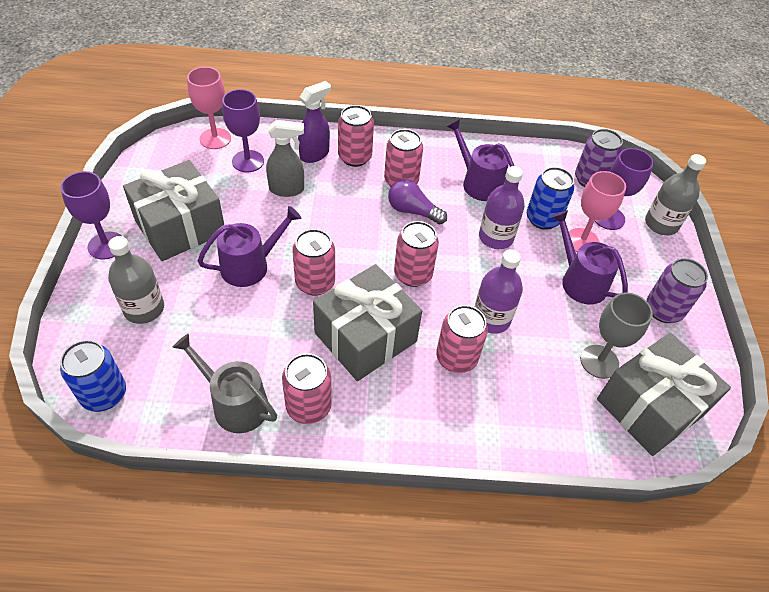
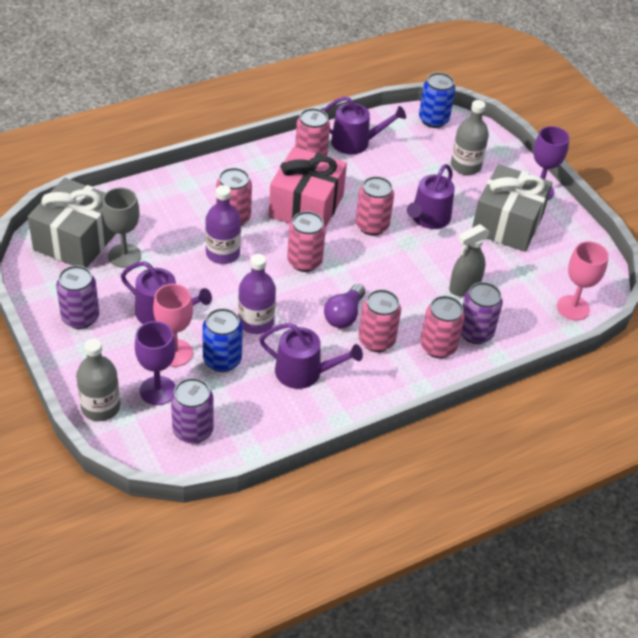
camera: 150 degrees right, 5 degrees down
grey watering can [172,334,277,433] -> purple watering can [323,96,406,154]
purple goblet [222,89,264,172] -> none
purple spray bottle [298,81,331,163] -> purple can [461,282,503,344]
grey gift [313,264,422,381] -> pink gift [269,147,347,228]
purple light bulb [388,179,447,224] -> purple light bulb turned 120 degrees clockwise [324,284,365,328]

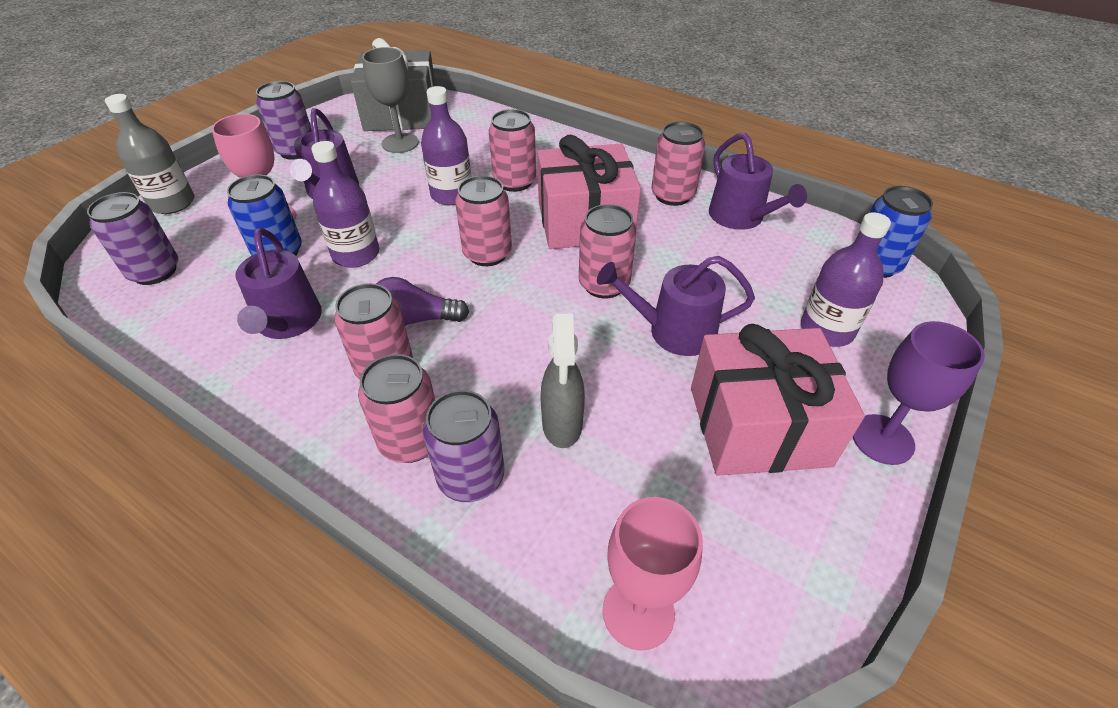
camera: 65 degrees right, 0 degrees up
purple goblet [135,321,176,405] -> none
grey spray bottle [449,224,490,296] -> grey spray bottle turned 120 degrees counterclockwise [540,314,585,448]
grey bottle [451,100,489,175] -> purple bottle [801,212,891,347]
grey gift [472,164,553,252] -> pink gift [691,324,865,476]

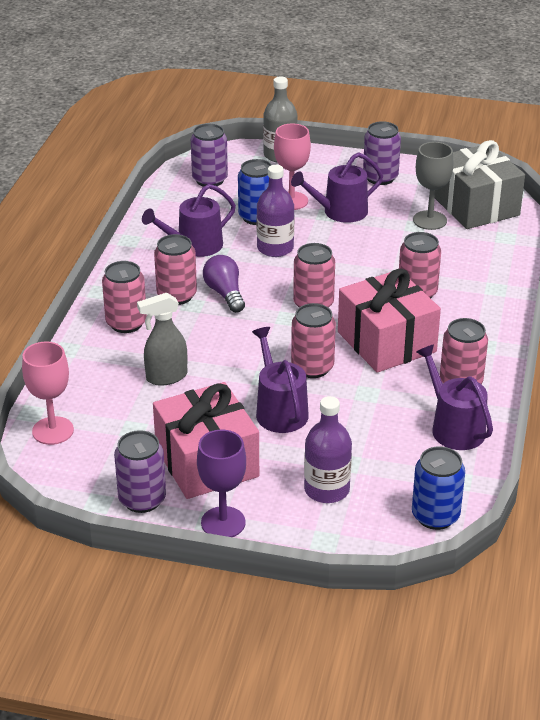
camera: 70 degrees right, 10 degrees down
purple bottle [421,86,472,205] -> none
purple can [423,390,504,502] -> purple can moved to [114,430,166,513]
purple watering can [709,133,807,230] -> purple watering can turned 105 degrees clockwise [416,344,493,450]

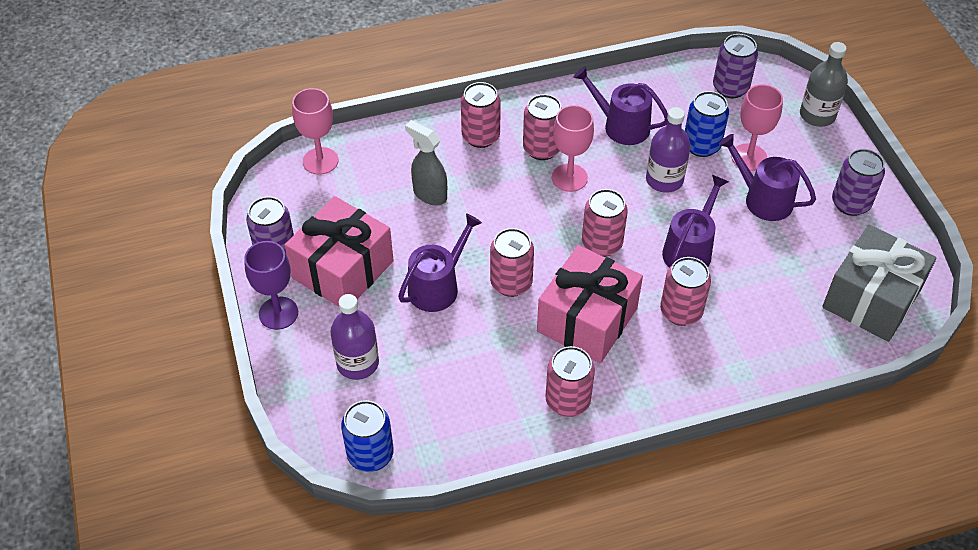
camera: 60 degrees right, 15 degrees up
purple light bulb [203,255,245,313] -> pink goblet [552,105,594,192]
grey goblet [413,142,453,230] -> none
purple watering can [416,344,493,450] -> purple watering can moved to [662,175,729,268]

